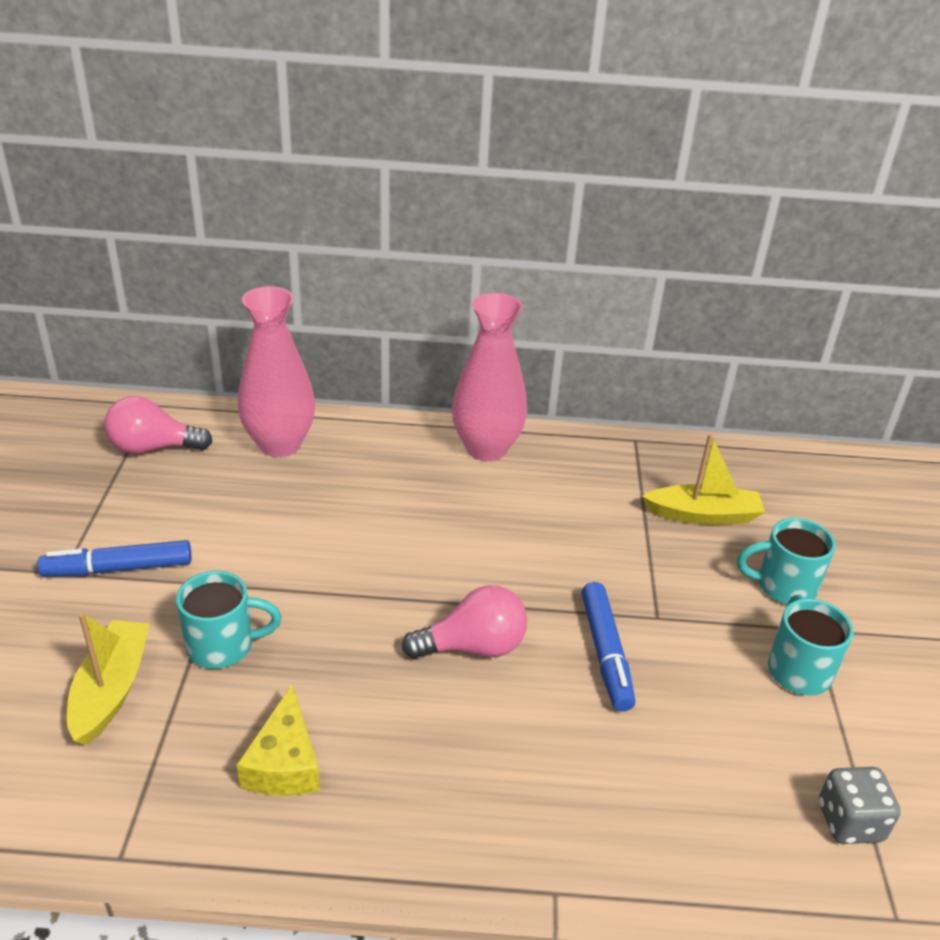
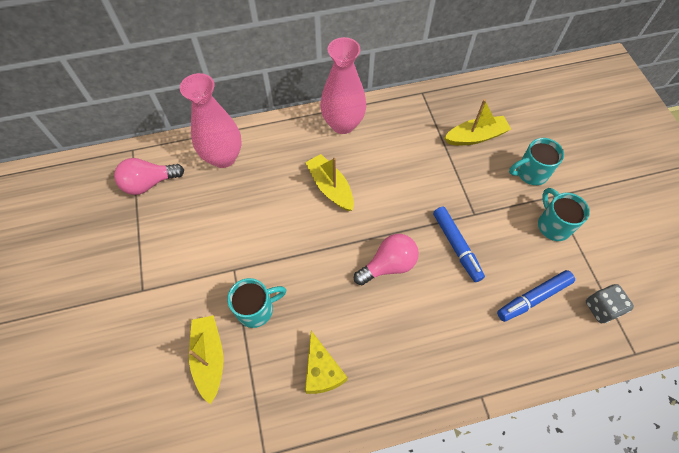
camera: 15 degrees left, 25 degrees up
blue marker [37,540,191,577] -> blue marker moved to [497,270,575,322]
none -> yellow boat [305,154,354,211]

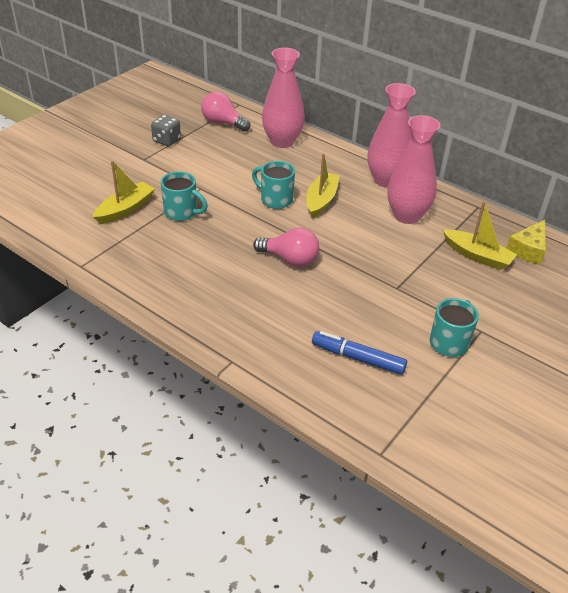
camera: 50 degrees right, 20 degrees down
yellow cheese [305,331,347,394] -> yellow cheese moved to [506,220,546,265]
blue marker [433,207,485,282] -> none
turquoise mug [509,138,564,185] -> turquoise mug moved to [252,161,295,209]
grey dice [586,284,634,323] -> grey dice moved to [151,115,181,146]
none -> pink vase [387,115,441,224]

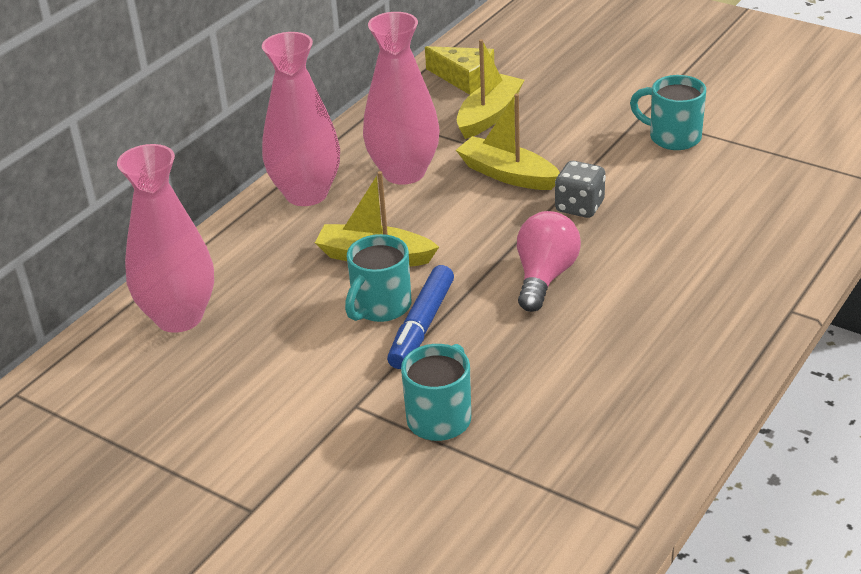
camera: 90 degrees left, 5 degrees down
yellow boat [93,161,155,224] -> yellow boat moved to [456,94,560,190]
grey dice [151,115,181,146] -> grey dice moved to [555,161,606,218]
pink light bulb [201,91,250,132] -> none
blue marker [312,331,407,375] -> blue marker moved to [387,265,454,369]

